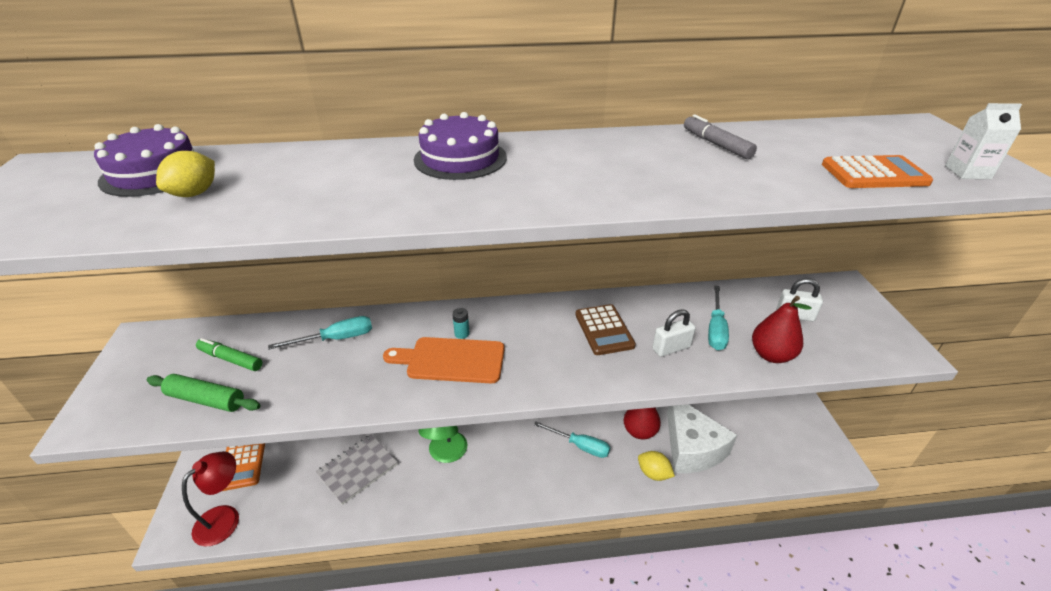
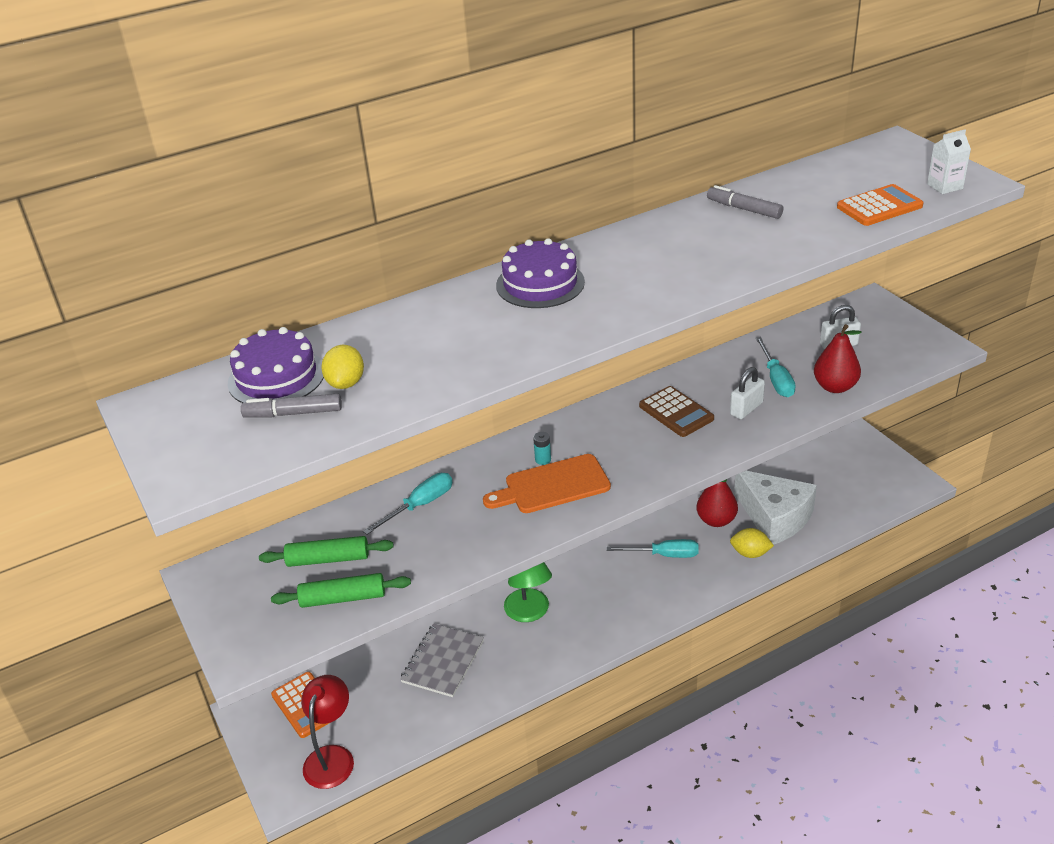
camera: 20 degrees left, 0 degrees up
green marker [196,338,262,371] -> green rolling pin [259,536,394,567]
none -> grey marker [241,394,342,418]

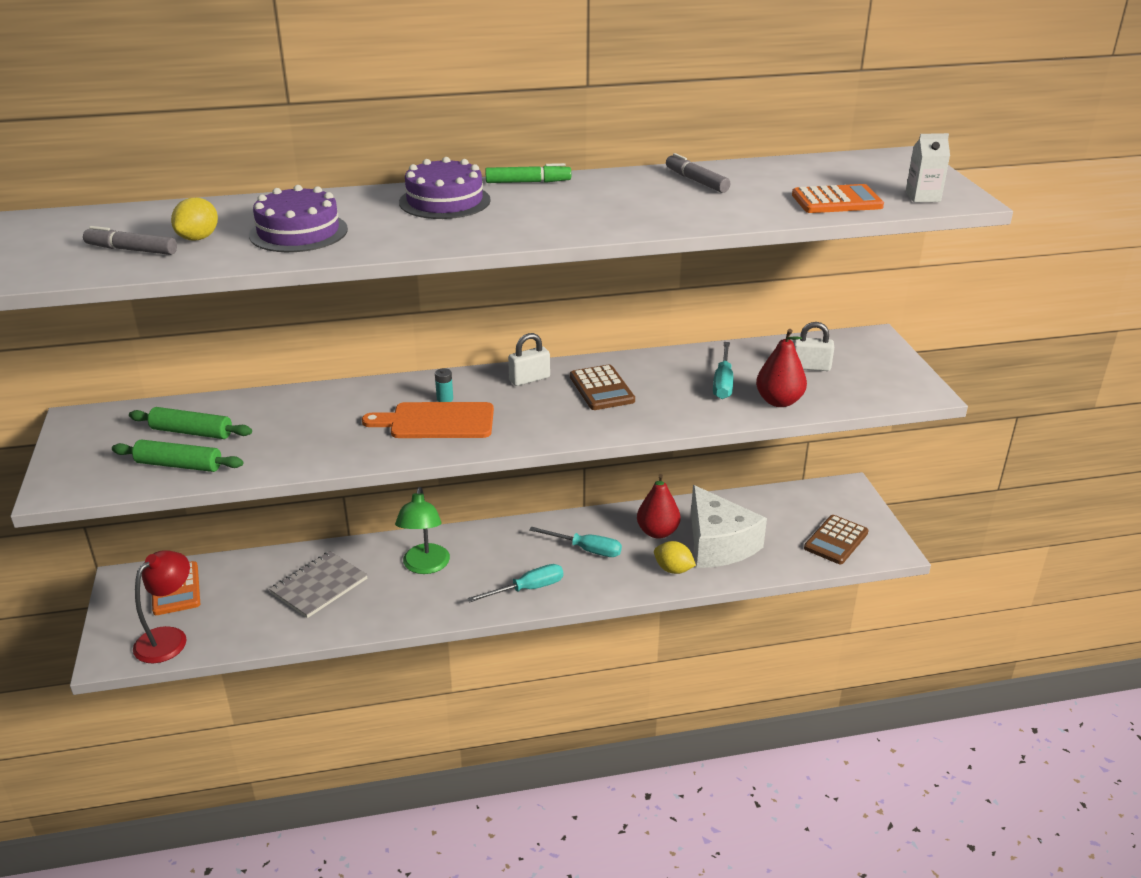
camera: 15 degrees right, 5 degrees down
purple cake [228,327,324,403] -> purple cake moved to [249,185,348,252]
turquoise screwdriver [363,473,452,535] -> turquoise screwdriver moved to [467,564,563,603]
white padlock [730,367,765,419] -> white padlock moved to [508,333,550,386]
none -> green marker [485,163,571,183]
none -> brown calculator [804,515,869,564]

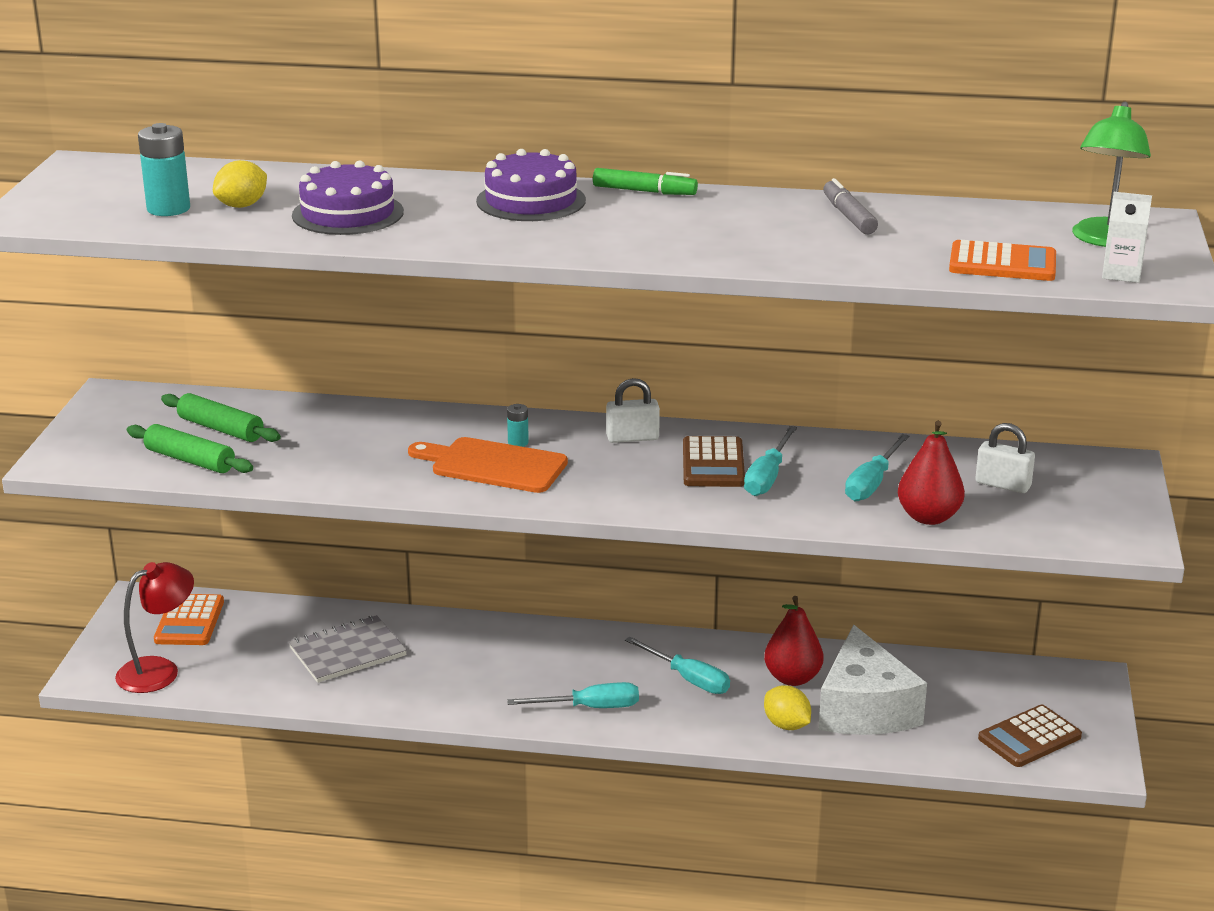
camera: 20 degrees right, 5 degrees down
grey marker [83,226,177,255] -> turquoise battery [138,123,190,216]
green lamp [395,487,450,574] -> green lamp moved to [1072,102,1151,247]
none -> turquoise screwdriver [744,426,797,496]

